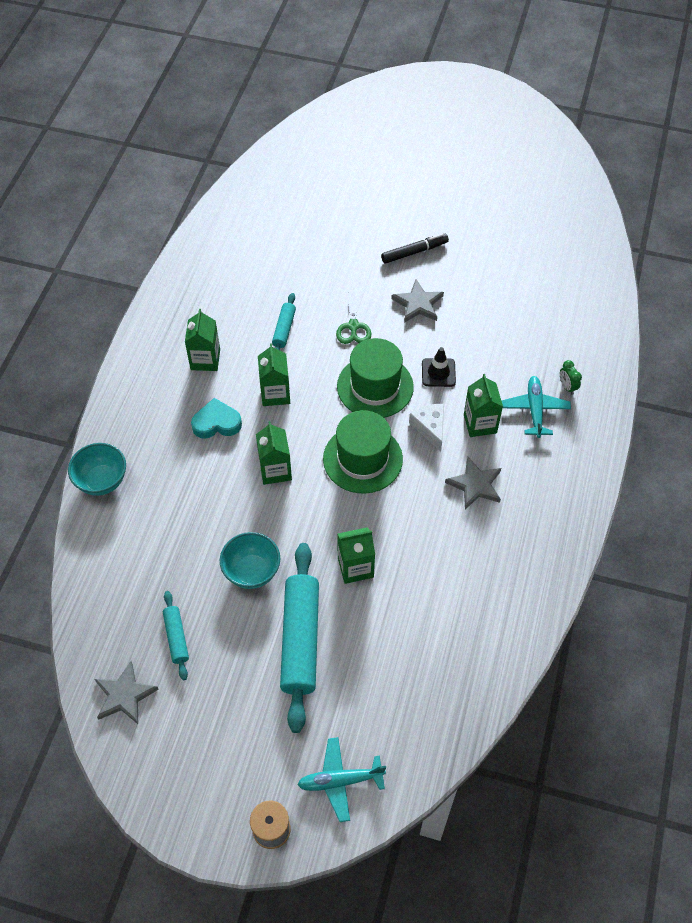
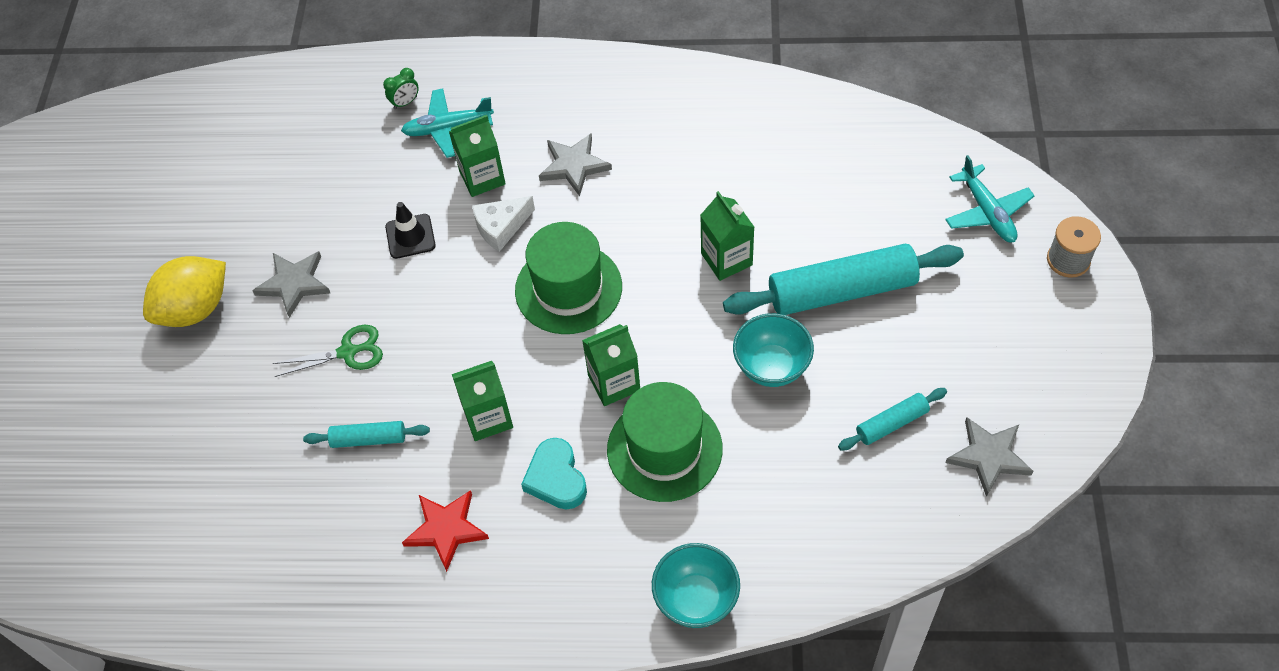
camera: 100 degrees left, 0 degrees up
green carton [185,309,220,371] -> red star [402,490,489,572]
green hat [337,338,414,418] -> green hat moved to [607,382,723,502]
black marker [381,233,449,264] -> yellow lemon [143,256,226,327]

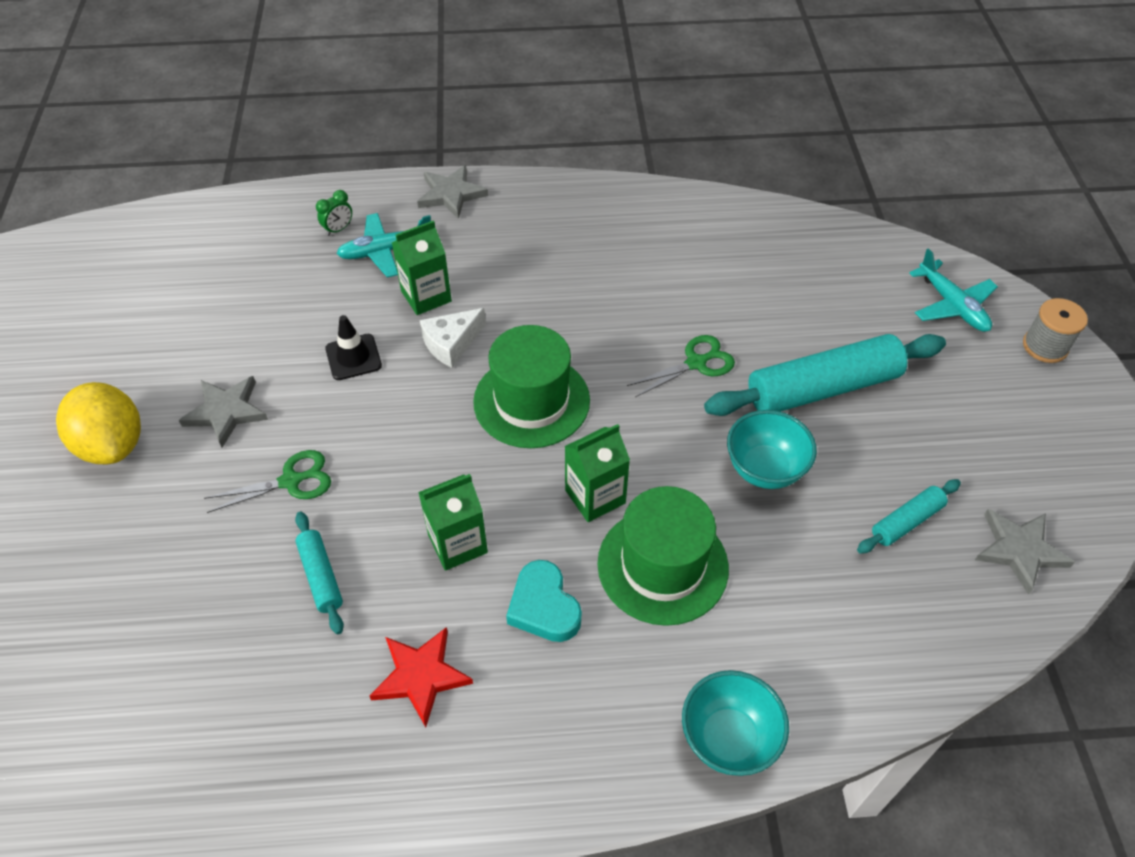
camera: 10 degrees left, 5 degrees down
yellow lemon [143,256,226,327] -> yellow lemon turned 75 degrees counterclockwise [56,382,141,464]
turquoise rolling pin [303,421,430,448] -> turquoise rolling pin turned 75 degrees clockwise [295,512,344,634]
grey star [539,134,612,196] -> grey star moved to [417,165,488,219]
green carton [700,191,754,281] -> green scissors [627,335,735,397]

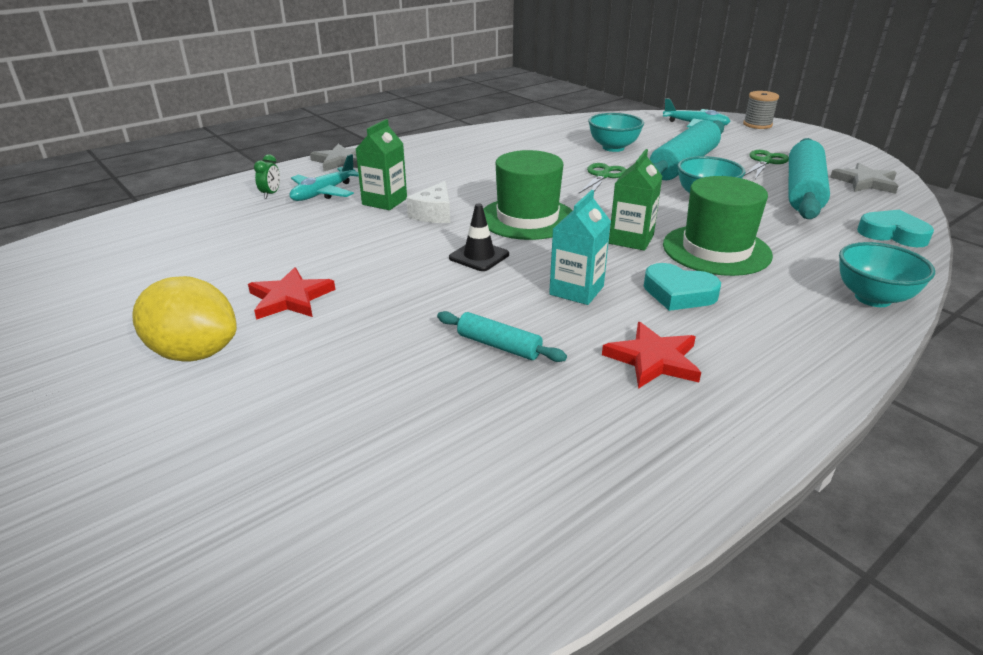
camera: 35 degrees left, 20 degrees down
grey star [179,376,268,448] -> red star [248,267,335,320]
green scissors [204,450,331,513] -> green scissors moved to [744,150,789,179]
black traffic cone [325,315,382,380] -> black traffic cone moved to [449,203,509,271]
green carton [418,474,488,571] -> turquoise carton [549,190,611,305]
turquoise rolling pin [857,479,961,554] -> turquoise rolling pin [789,138,830,219], size x2.04
none -> turquoise bowl [588,113,644,152]
none -> turquoise heart [857,210,934,247]

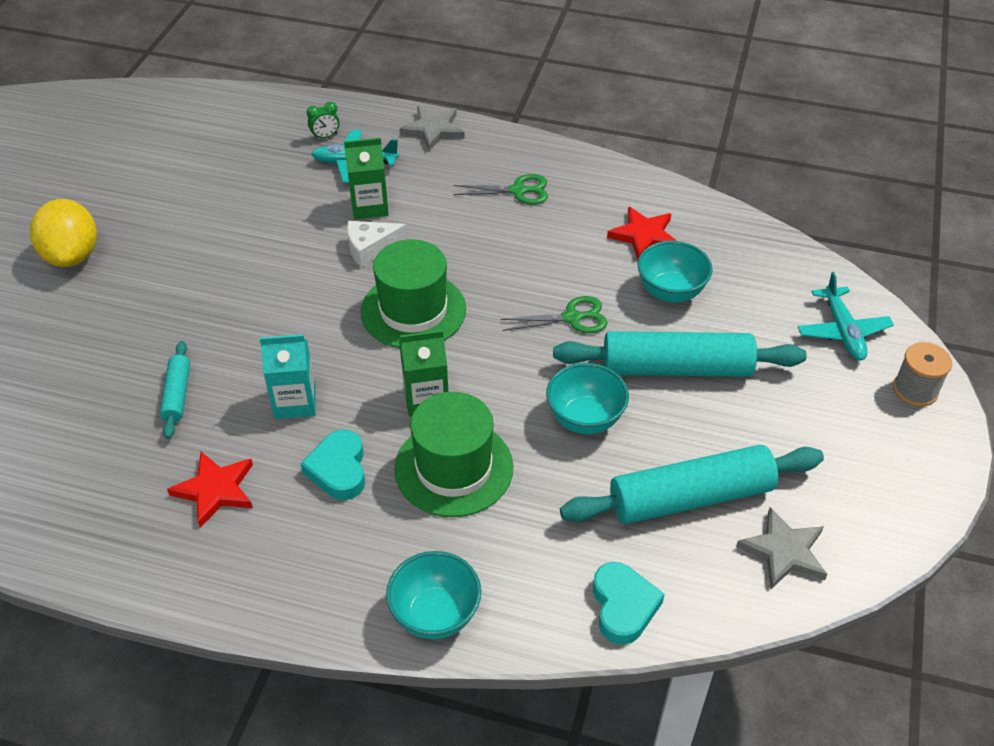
camera: 55 degrees right, 15 degrees up
red star [248,267,335,320] -> red star moved to [607,207,677,260]
black traffic cone [449,203,509,271] -> none
green scissors [744,150,789,179] -> green scissors moved to [454,174,548,205]

